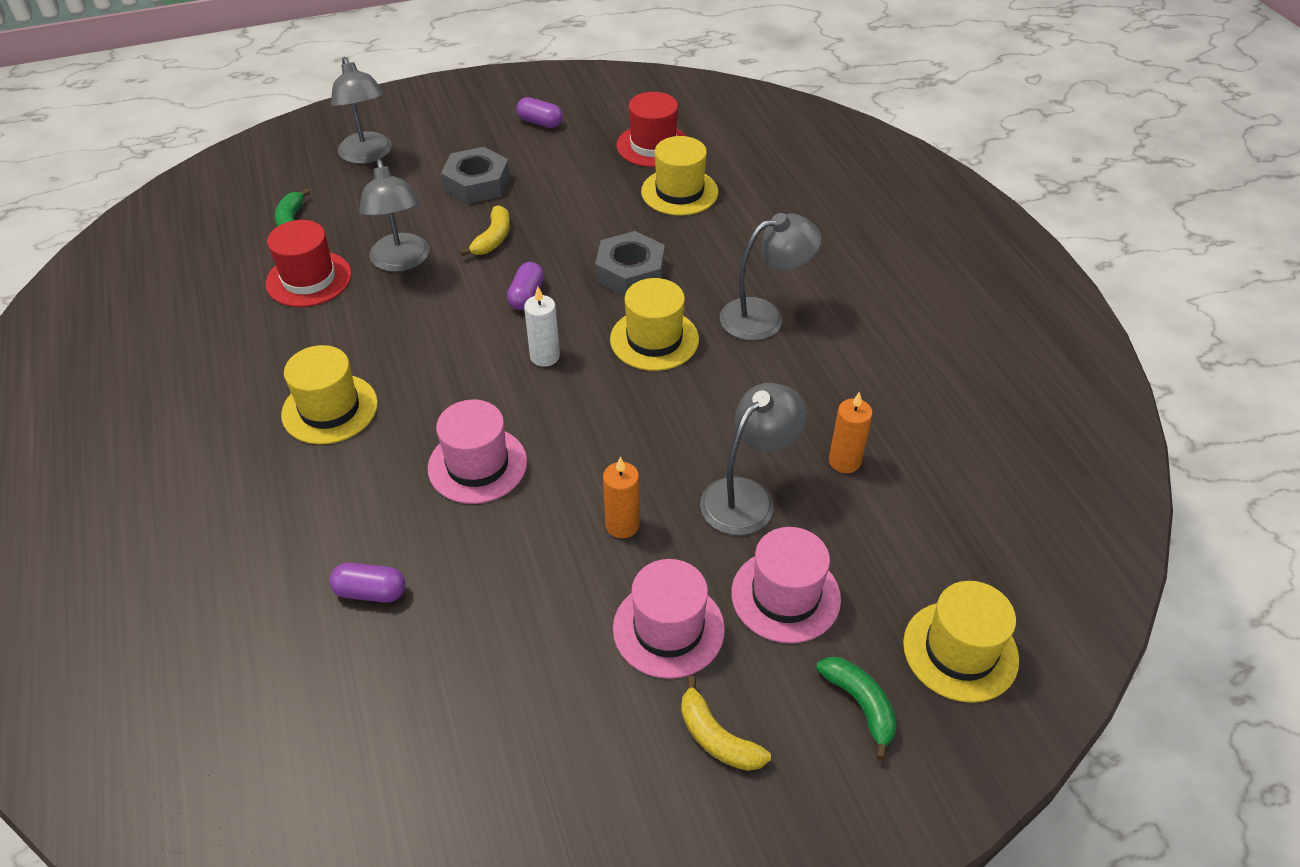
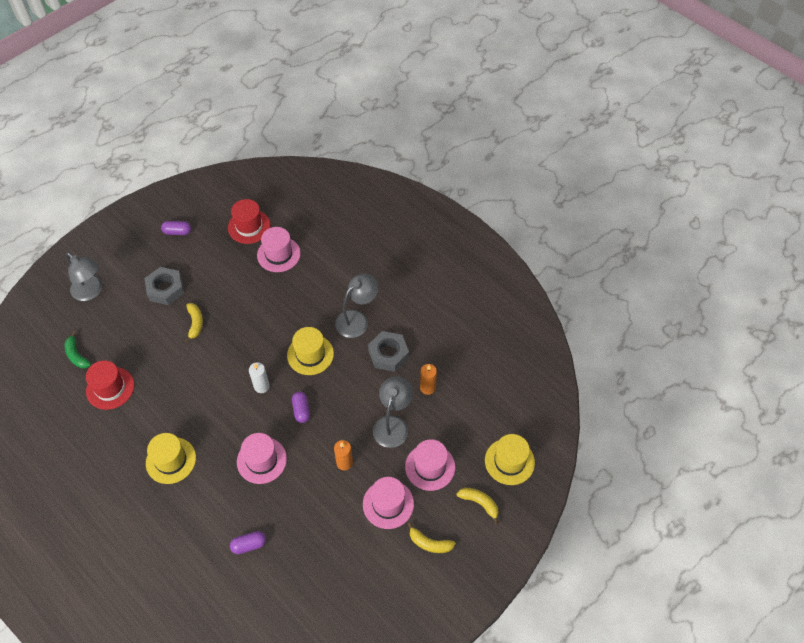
camera: 25 degrees left, 10 degrees up
grey lamp [359,159,429,272] -> none
purple capsule [507,262,544,310] -> purple capsule moved to [292,392,310,423]
grey nut [595,231,665,296] -> grey nut moved to [368,331,409,372]
yellow hat [641,136,718,216] -> pink hat [257,227,301,272]
green banana [816,657,897,760] -> yellow banana [456,488,499,524]

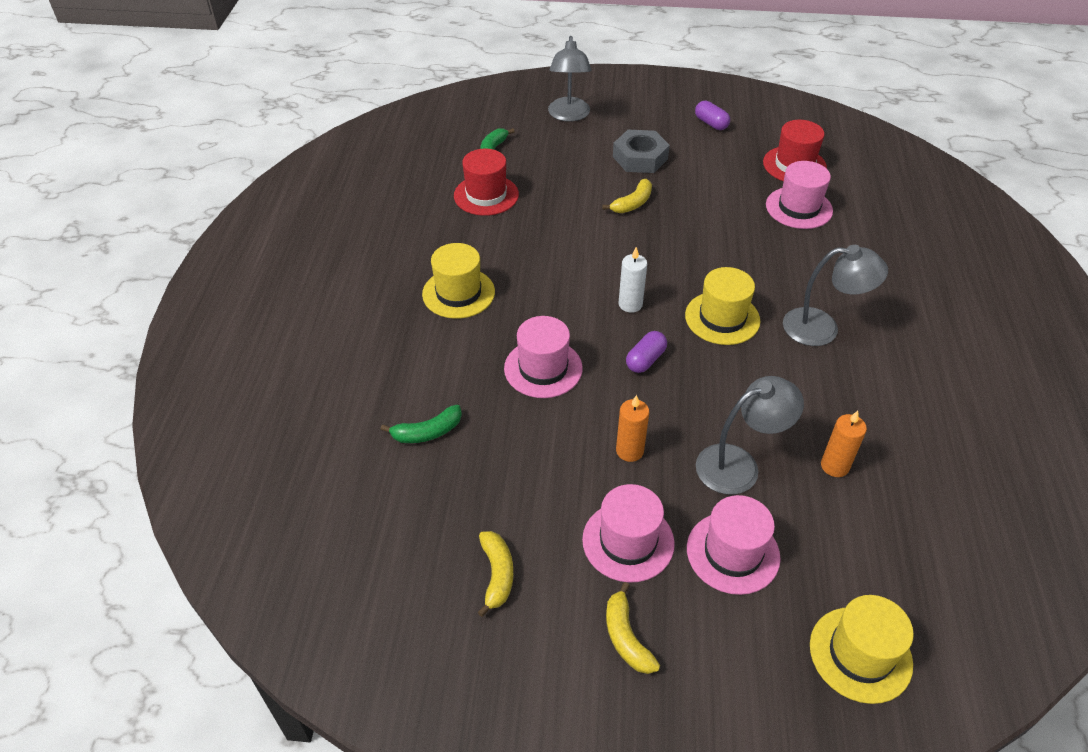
camera: 50 degrees right, 10 degrees down
purple capsule [230,531,266,554] -> green banana [380,405,462,443]
grey nut [368,331,409,372] -> none
yellow banana [456,488,499,524] -> yellow banana moved to [477,531,513,617]

